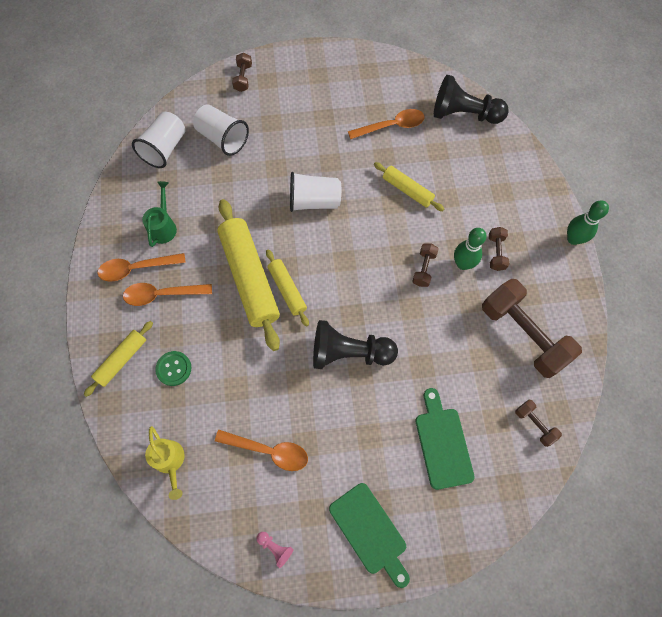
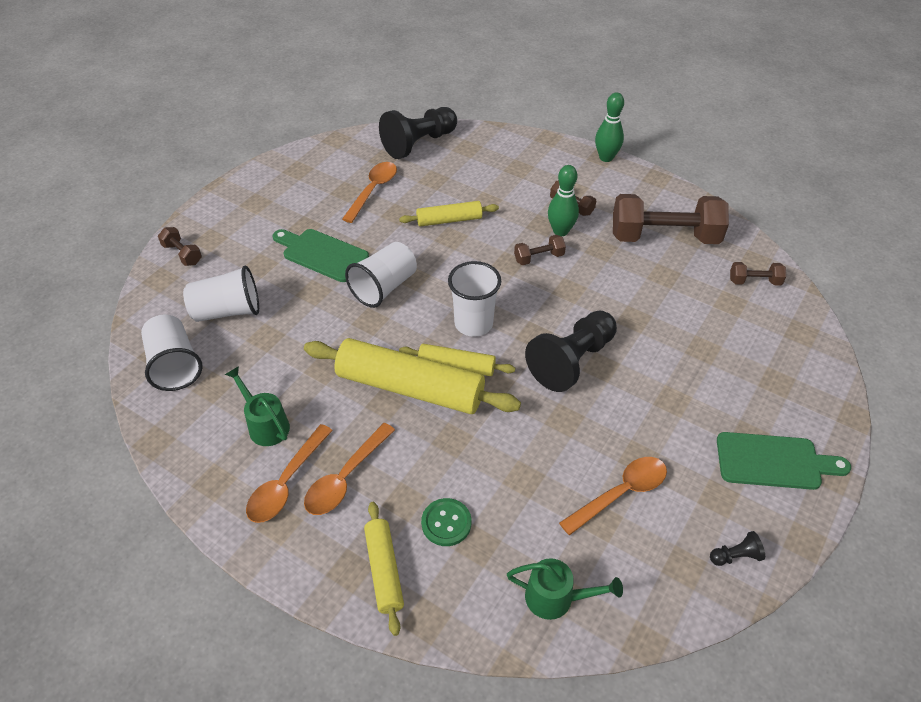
camera: 50 degrees left, 20 degrees down
yellow watering can [145,426,185,500] -> green watering can [507,558,623,620]
pink pawn [256,532,293,568] -> black pawn [710,531,765,566]
brown dumbbell [412,244,439,287] -> brown dumbbell turned 75 degrees counterclockwise [514,235,566,265]
green cutting board [416,388,475,490] -> green cutting board moved to [273,229,369,282]
none -> white cup [448,261,501,337]

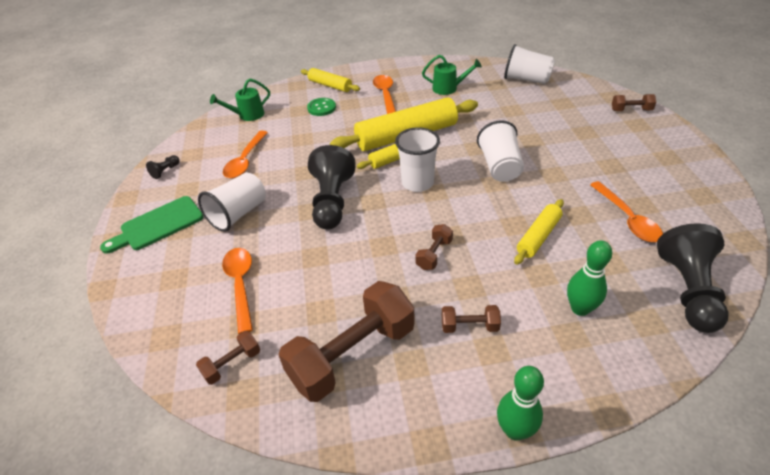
camera: 140 degrees right, 5 degrees down
white cup [183,265,259,322] -> white cup moved to [198,172,266,232]
orange spoon [246,424,333,523] -> orange spoon moved to [222,248,253,334]
green cutting board [273,229,369,282] -> none
green bowling pin [548,165,579,236] -> green bowling pin moved to [567,240,612,316]

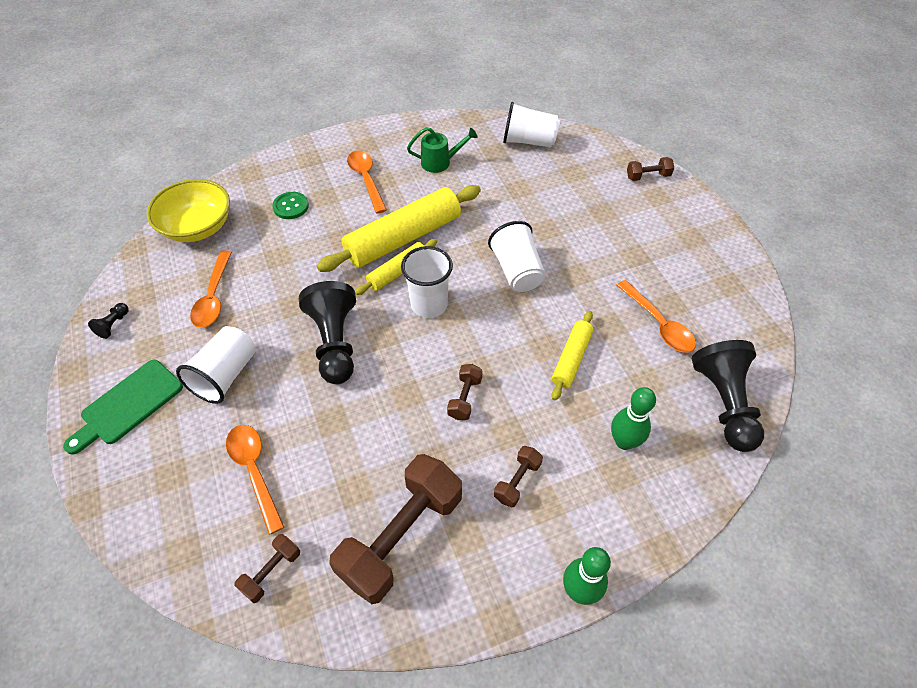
camera: 15 degrees left, 10 degrees up
green watering can [210,78,270,121] -> yellow bowl [147,179,230,242]
yellow rolling pin [301,68,360,92] -> none
brown dumbbell [442,305,501,333] -> brown dumbbell turned 45 degrees counterclockwise [494,446,543,507]

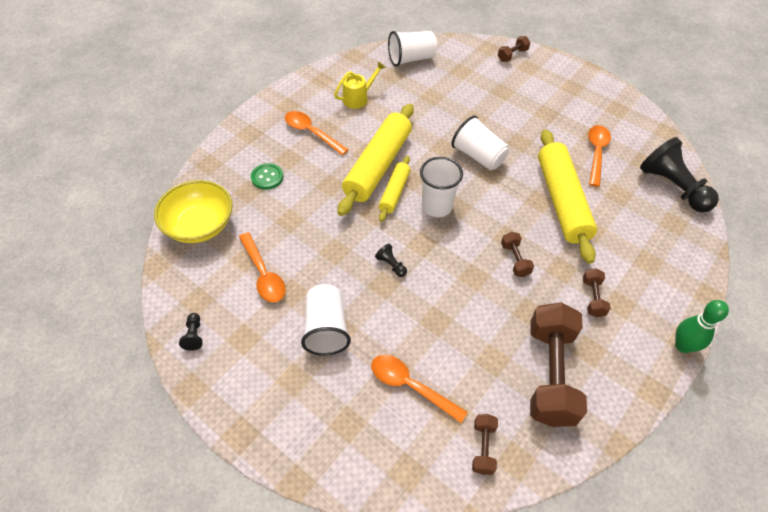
camera: 30 degrees left, 0 degrees up
green cutting board [63,360,183,455] -> none
black pawn [299,281,356,384] -> black pawn [375,244,407,277], size x0.41
green watering can [407,127,478,173] -> yellow watering can [334,61,386,109]
yellow rolling pin [552,311,593,401] -> yellow rolling pin [538,129,597,264], size x1.88
green bowling pin [611,387,656,450] -> none
orange spoon [616,280,696,353] -> orange spoon turned 105 degrees counterclockwise [588,125,611,187]

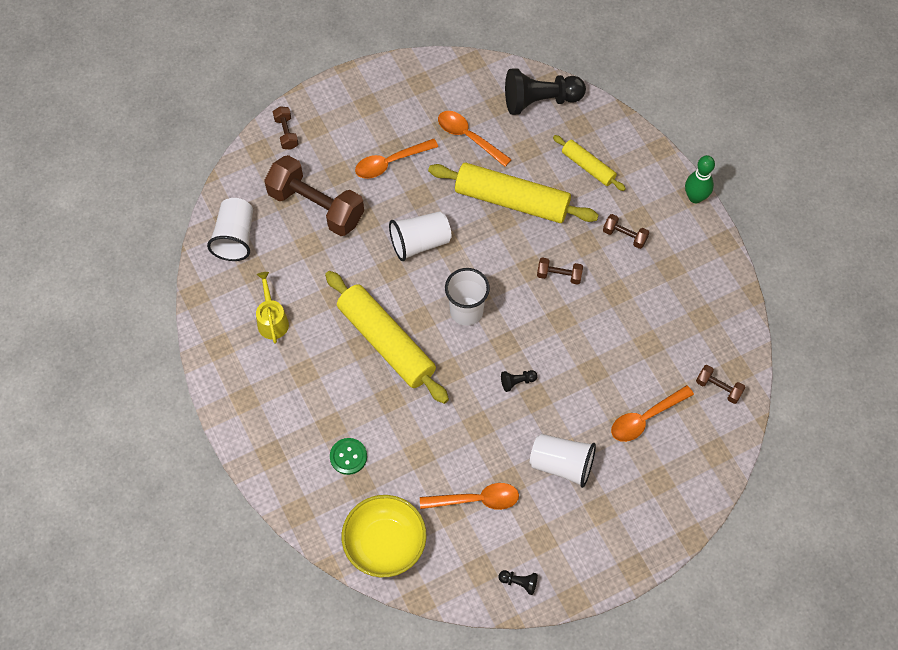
camera: 65 degrees left, 10 degrees up
orange spoon [285,111,349,155] -> orange spoon moved to [355,139,438,179]
yellow rolling pin [379,156,410,222] -> yellow rolling pin moved to [553,135,626,191]
brown dumbbell [530,303,587,427] -> brown dumbbell moved to [264,155,364,236]

